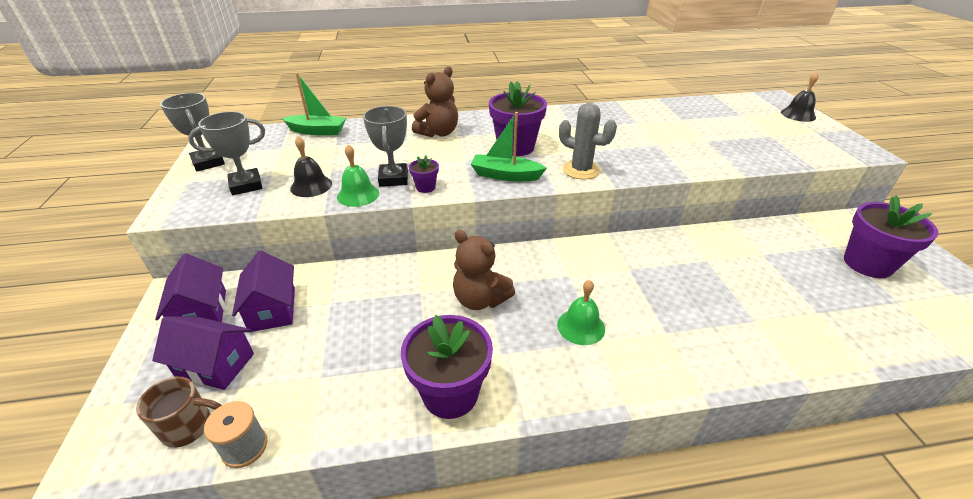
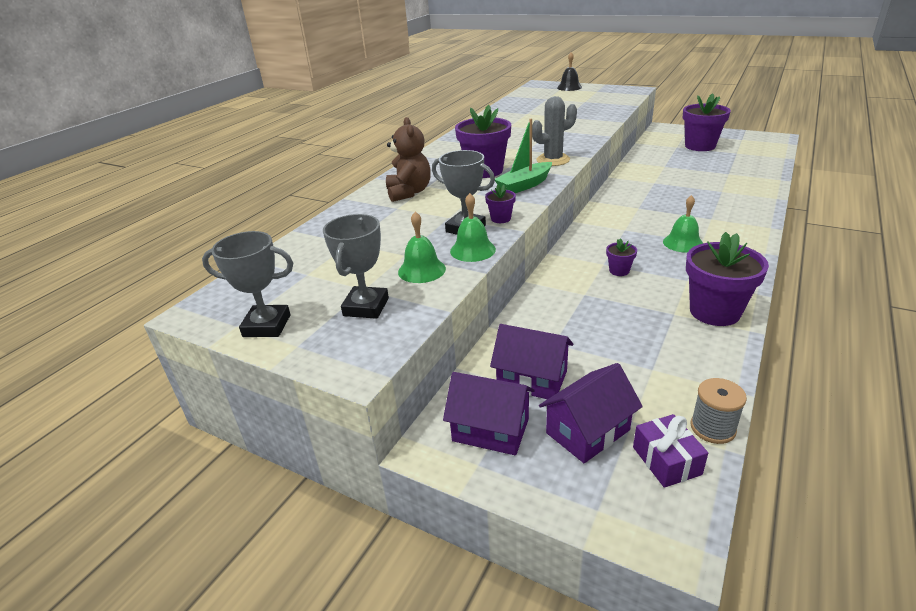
camera: 50 degrees left, 5 degrees down
brown mug [136,377,222,448] -> purple gift [633,414,708,488]
green boat [282,73,346,135] -> none
black bell [290,136,332,197] -> green bell [398,212,446,283]
brown teddy bear [453,230,515,310] -> purple flower pot [606,238,637,276]

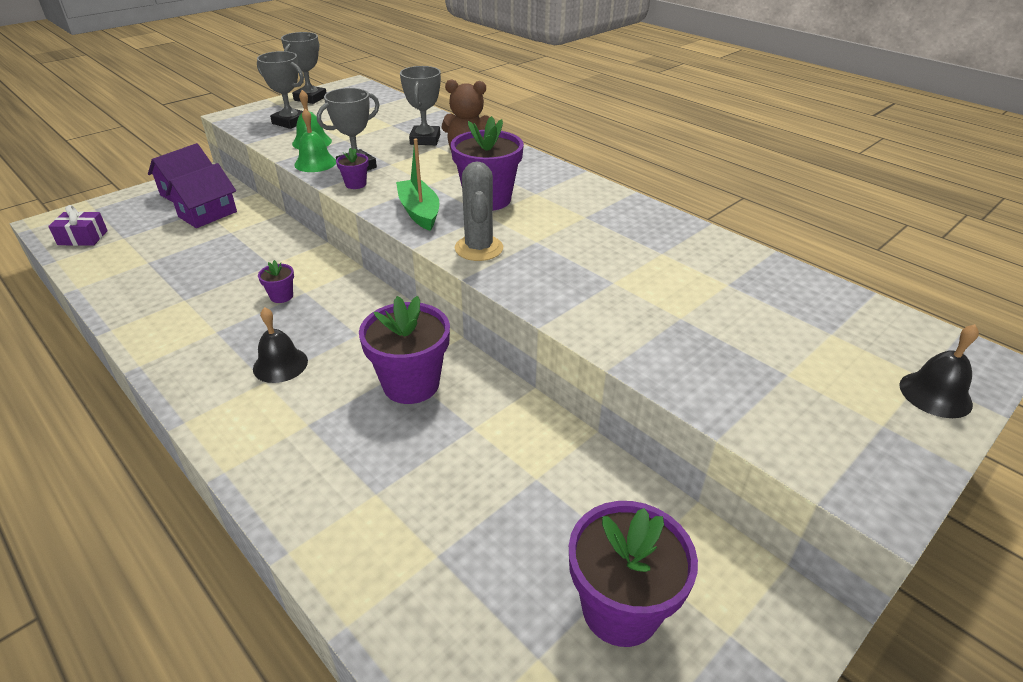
camera: 105 degrees right, 5 degrees up
purple house [539,363,643,463] -> none
green bell [663,195,703,253] -> black bell [253,307,308,383]
purple flower pot [686,232,769,326] -> purple flower pot moved to [359,296,450,404]
grey spool [691,378,747,444] -> none
none -> grey trophy [400,66,441,145]

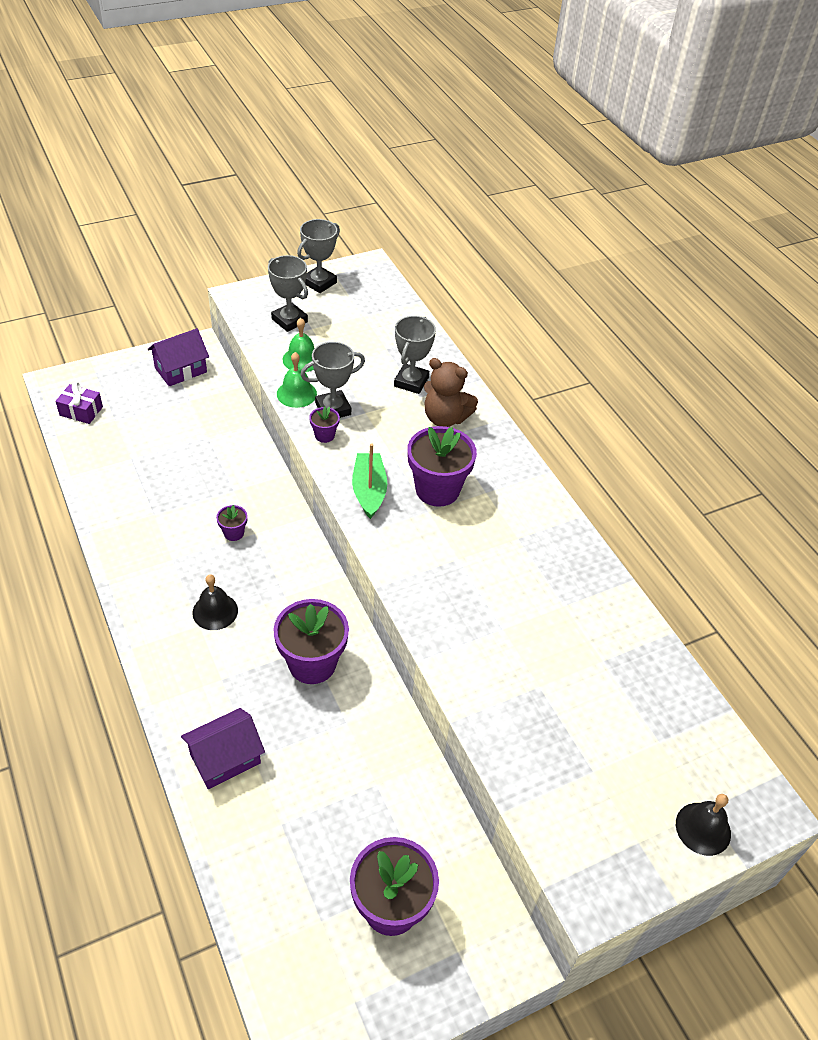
camera: 15 degrees right, 10 degrees up
purple house [166,163,237,228] -> purple house moved to [181,708,265,789]
grey cactus [455,161,503,261] -> none

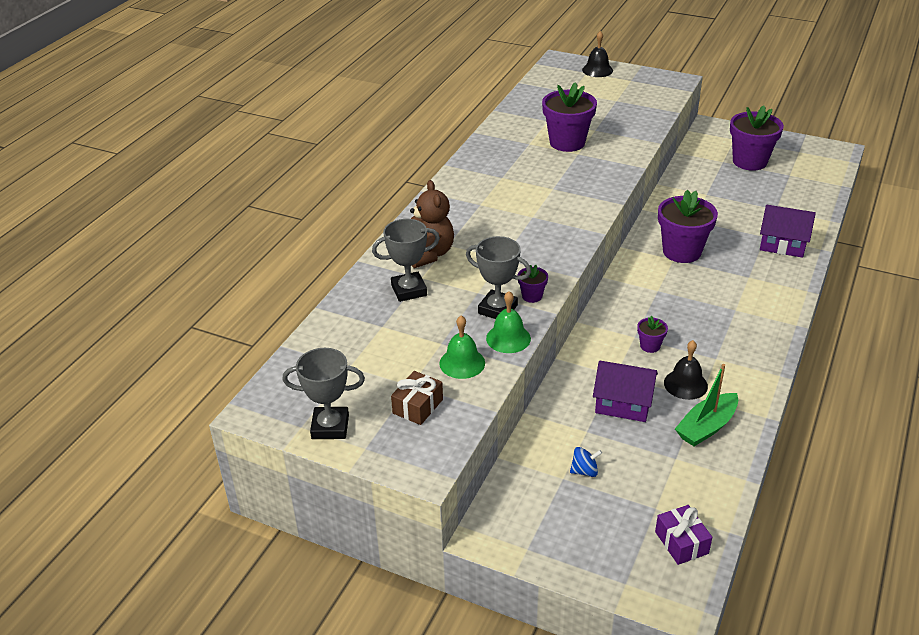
camera: 125 degrees left, 10 degrees down
purple house [148,328,209,386] -> purple house moved to [593,361,658,422]
black bell [192,574,238,630] -> black bell moved to [664,340,708,400]
grey trophy [268,255,308,332] -> brown gift [391,371,443,425]
green boat [352,444,387,519] -> green boat moved to [675,364,738,446]
purple flower pot [407,426,477,507] -> purple flower pot moved to [542,82,597,152]
none -> blue spinning top [570,447,602,477]

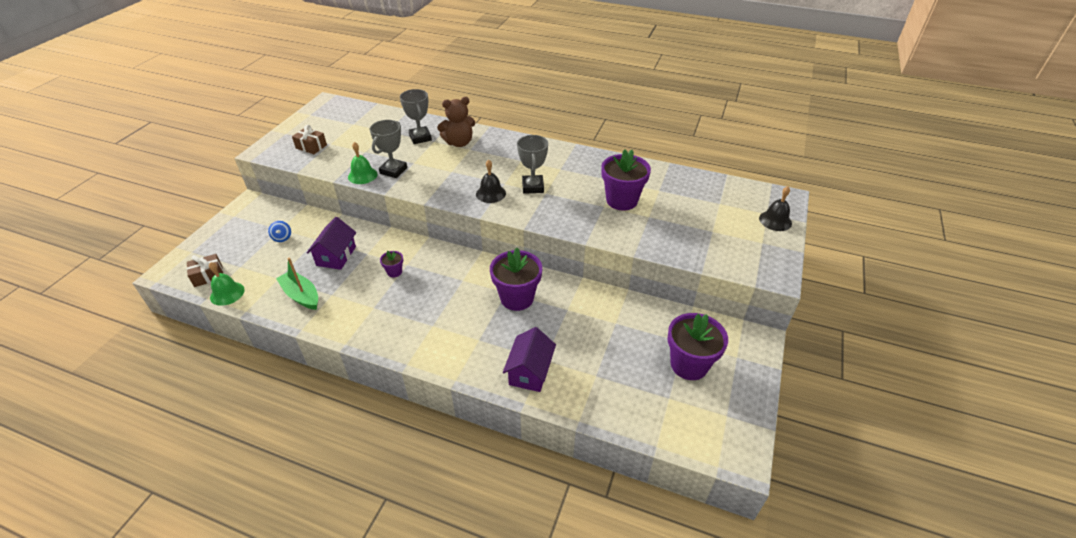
camera: 85 degrees right, 5 degrees up
grey trophy [282,348,365,439] -> grey trophy moved to [517,135,548,194]
green bell [439,316,485,379] -> green bell moved to [209,262,245,306]
purple flower pot [517,265,548,303] -> none
purple gift [655,505,712,565] -> brown gift [187,254,224,287]
black bell [664,340,708,400] -> black bell moved to [476,160,506,203]

